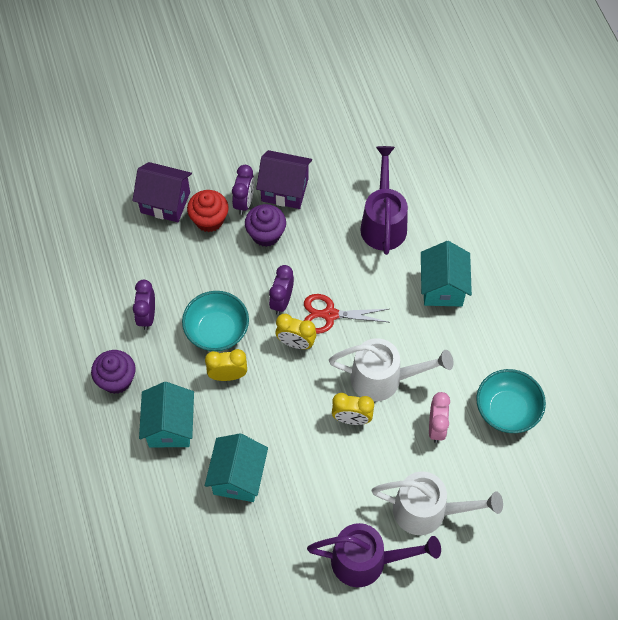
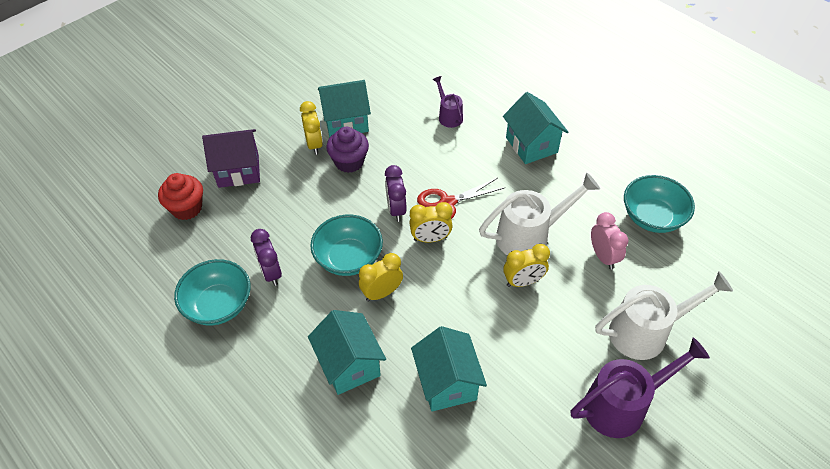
camera: 25 degrees left, 10 degrees down
purple cupcake [91,350,136,394] -> none
red cupcake [187,190,229,232] -> red cupcake moved to [158,173,203,220]
purple clock [232,165,254,215] -> yellow clock [300,101,323,155]
purple house [256,150,312,209] -> turquoise house [318,80,371,138]
purple watering can [360,146,408,255] -> purple watering can [432,76,463,128], size x0.54
none -> turquoise bowl [174,259,251,325]

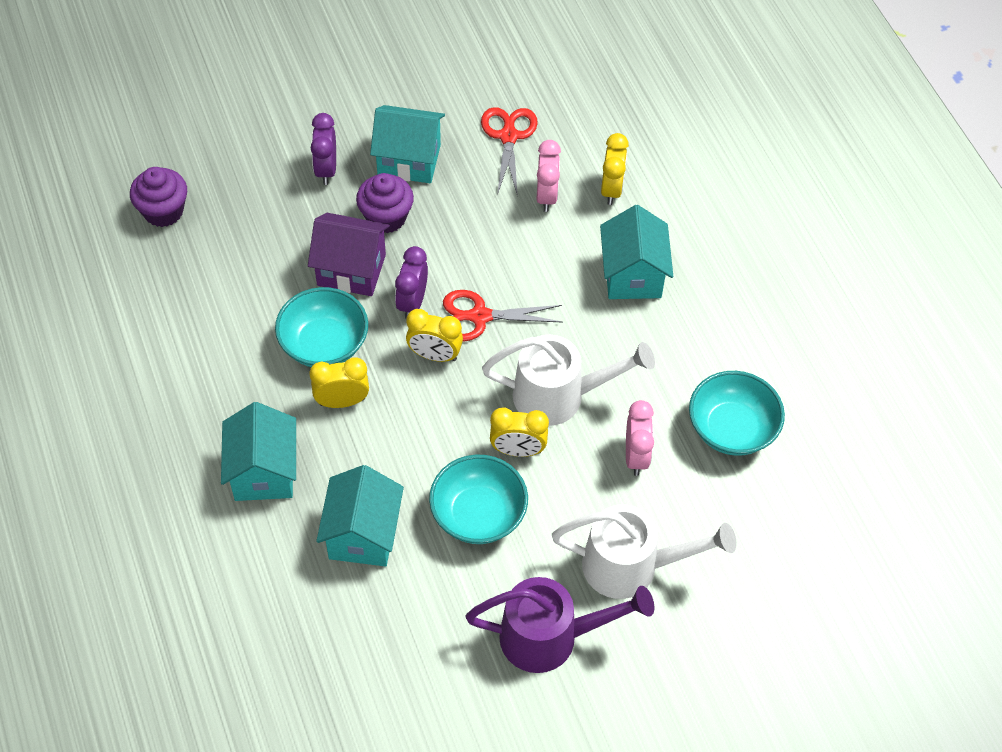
camera: 20 degrees right, 5 degrees up
red cupcake [158,173,203,220] -> purple cupcake [130,167,187,227]
turquoise bowl [174,259,251,325] -> turquoise bowl moved to [429,455,528,544]
purple house [202,129,260,188] -> purple house moved to [308,213,390,296]
purple clock [251,229,282,286] -> purple clock moved to [311,113,336,185]
yellow clock [300,101,323,155] -> yellow clock moved to [601,133,629,205]
purple watering can [432,76,463,128] -> pink clock [536,140,561,212]
none -> red scissors [481,107,538,197]

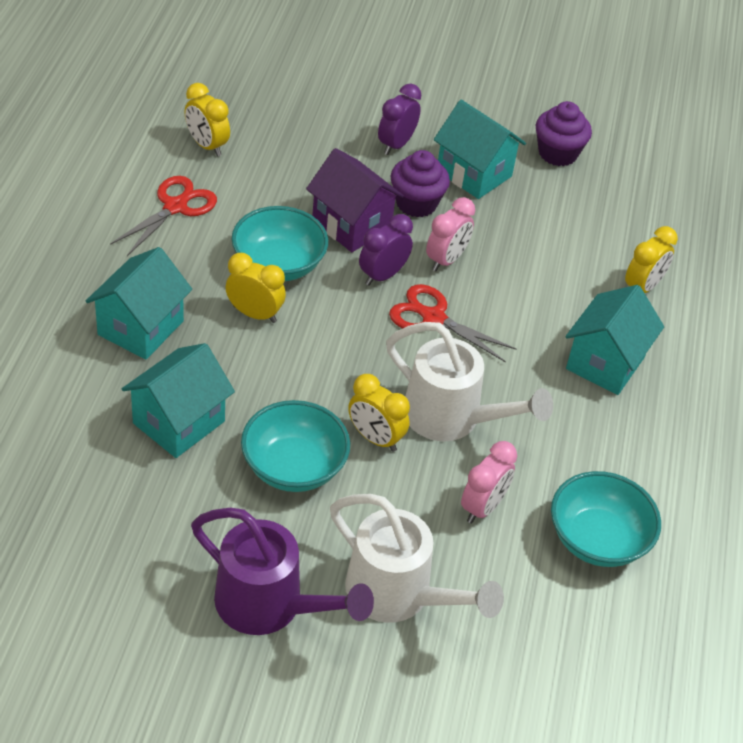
camera: 30 degrees right, 10 degrees down
purple cupcake [130,167,187,227] -> purple cupcake moved to [535,101,592,166]
yellow clock [406,309,463,362] -> yellow clock moved to [185,83,230,157]
red scissors [481,107,538,197] -> red scissors moved to [110,176,217,256]
pink clock [536,140,561,212] -> pink clock moved to [426,197,475,271]

